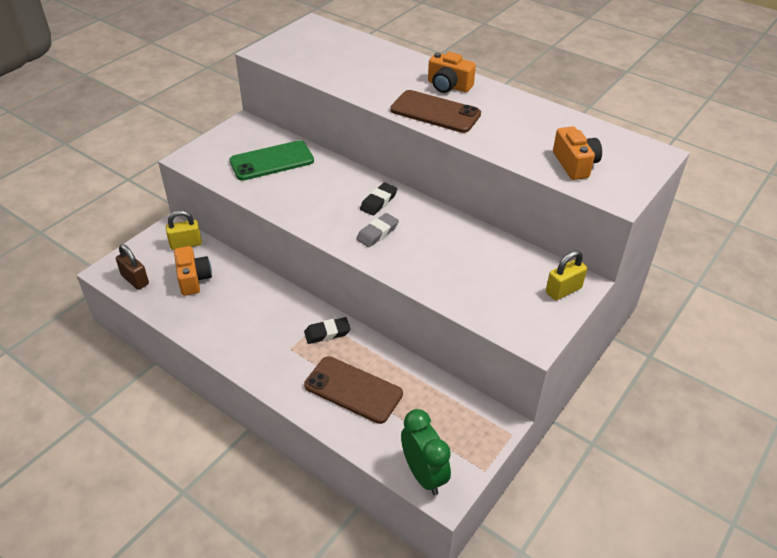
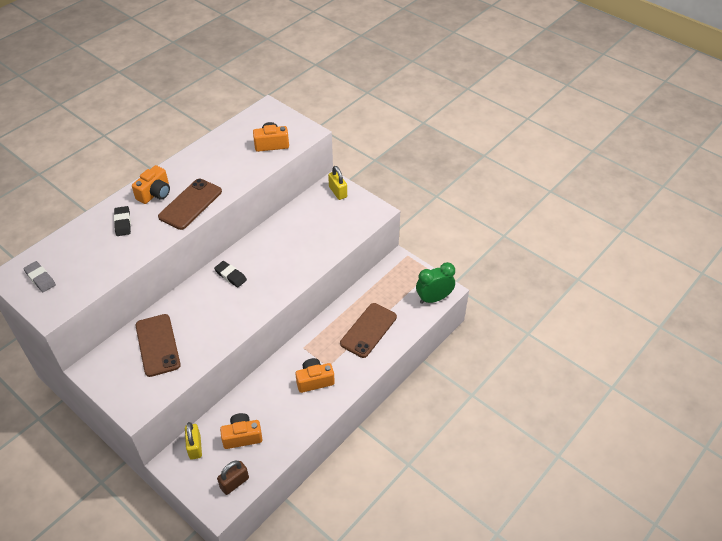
camera: 85 degrees left, 5 degrees up
green phone [229,140,314,181] -> brown phone [135,314,181,377]
black eraser [304,317,351,344] -> black eraser moved to [114,206,131,236]
grey eraser [356,213,399,247] -> grey eraser moved to [23,261,56,292]
none -> orange camera [295,358,335,393]

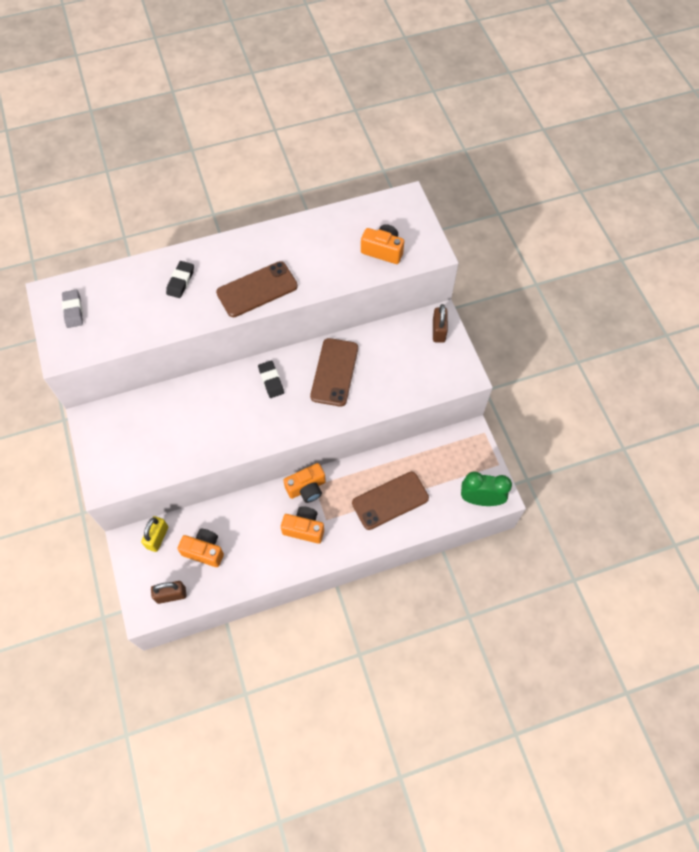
camera: 30 degrees right, 15 degrees up
orange camera [132,165,170,204] -> orange camera moved to [283,463,326,503]
brown phone [135,314,181,377] -> brown phone moved to [310,338,358,407]
yellow padlock [328,166,347,200] -> brown padlock [433,304,448,343]

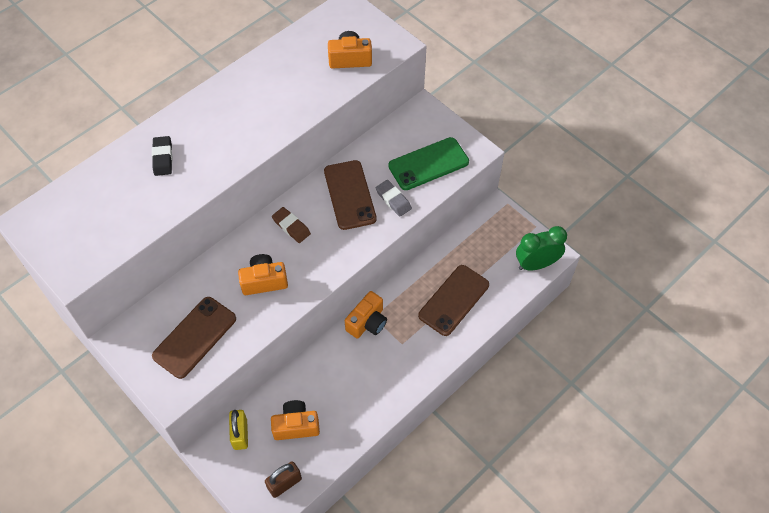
camera: 25 degrees left, 5 degrees down
grey eraser [62,290,83,328] -> grey eraser moved to [376,180,412,217]
brown phone [216,261,298,317] -> brown phone moved to [152,297,236,379]
black eraser [258,361,284,398] -> brown eraser [272,207,311,243]
orange camera [281,506,324,544] -> orange camera moved to [238,254,288,295]
brown padlock [433,304,448,343] -> none
none -> green phone [388,137,469,190]

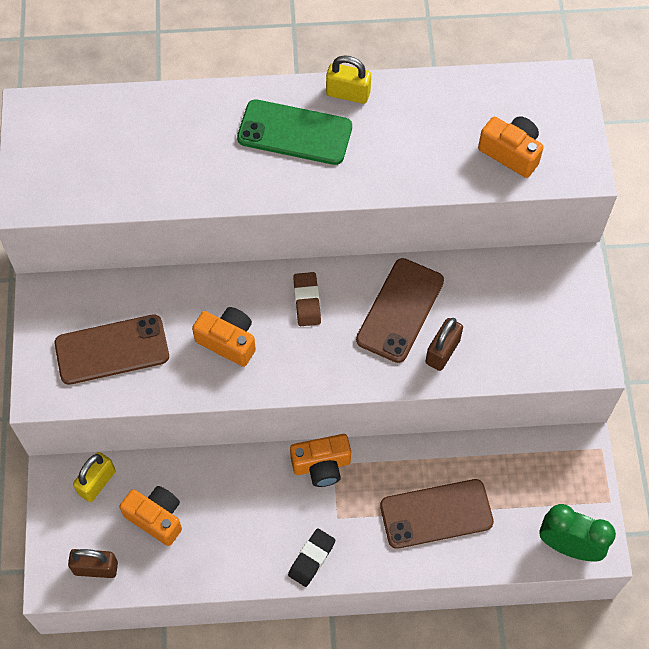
camera: 40 degrees right, 5 degrees up
black eraser [152,136,172,176] -> black eraser moved to [288,528,335,587]
grey eraser [376,180,412,217] -> brown padlock [425,318,463,371]
green phone [388,137,469,190] -> green phone moved to [237,99,352,165]
none -> yellow padlock [326,55,371,104]

